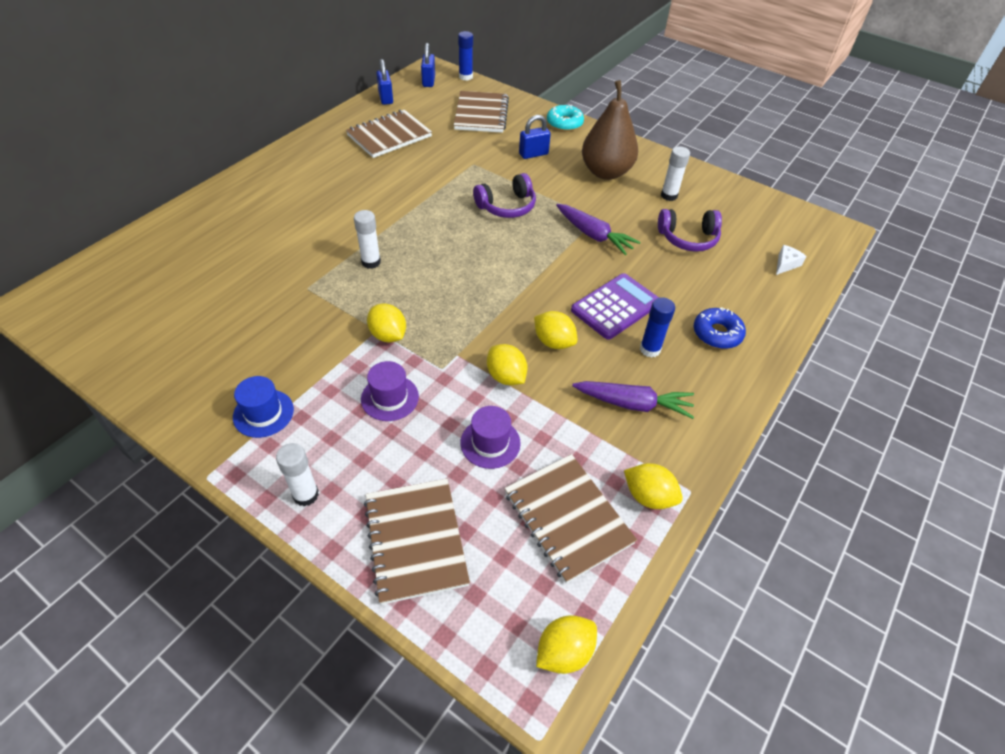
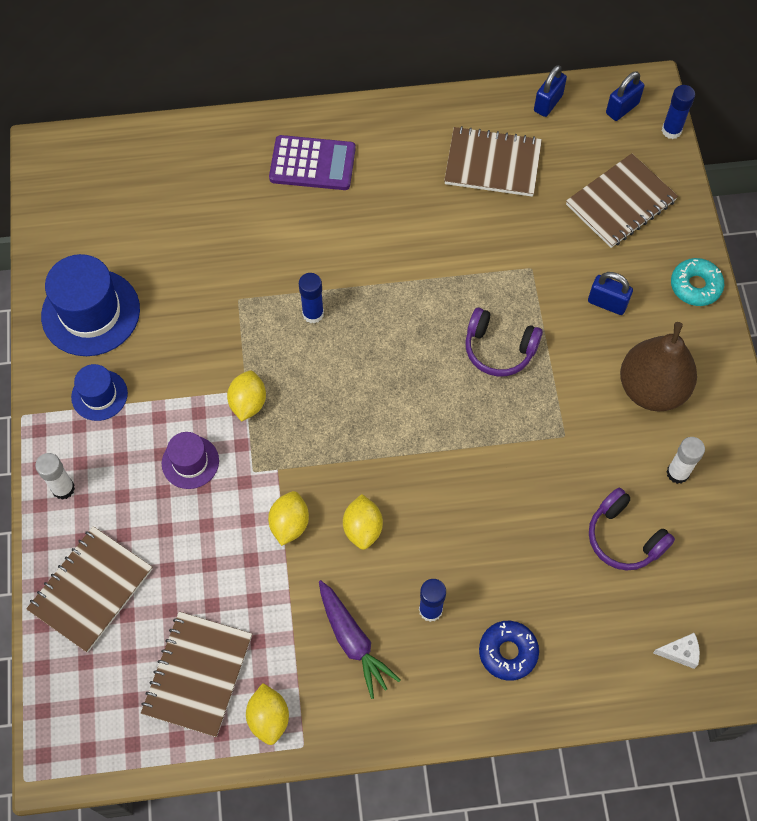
camera: 50 degrees right, 15 degrees up
white glue stick [354,210,381,269] -> blue glue stick [299,273,324,324]
purple hat [460,406,521,469] -> none
yellow lemon [536,615,597,674] -> none
purple carrot [556,204,640,255] -> none
purple calculator [571,273,659,340] -> purple calculator moved to [269,135,356,190]
none -> blue hat [41,254,140,356]

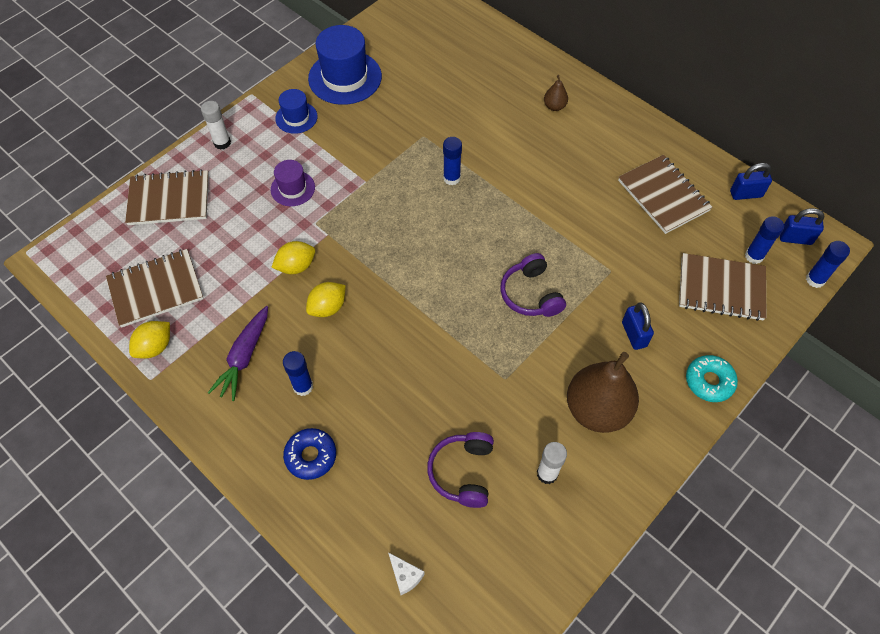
camera: 50 degrees right, 5 degrees down
yellow lemon [227,371,266,422] -> none
purple calculator [269,135,356,190] -> brown pear [544,75,568,111]
none -> blue glue stick [745,216,784,264]

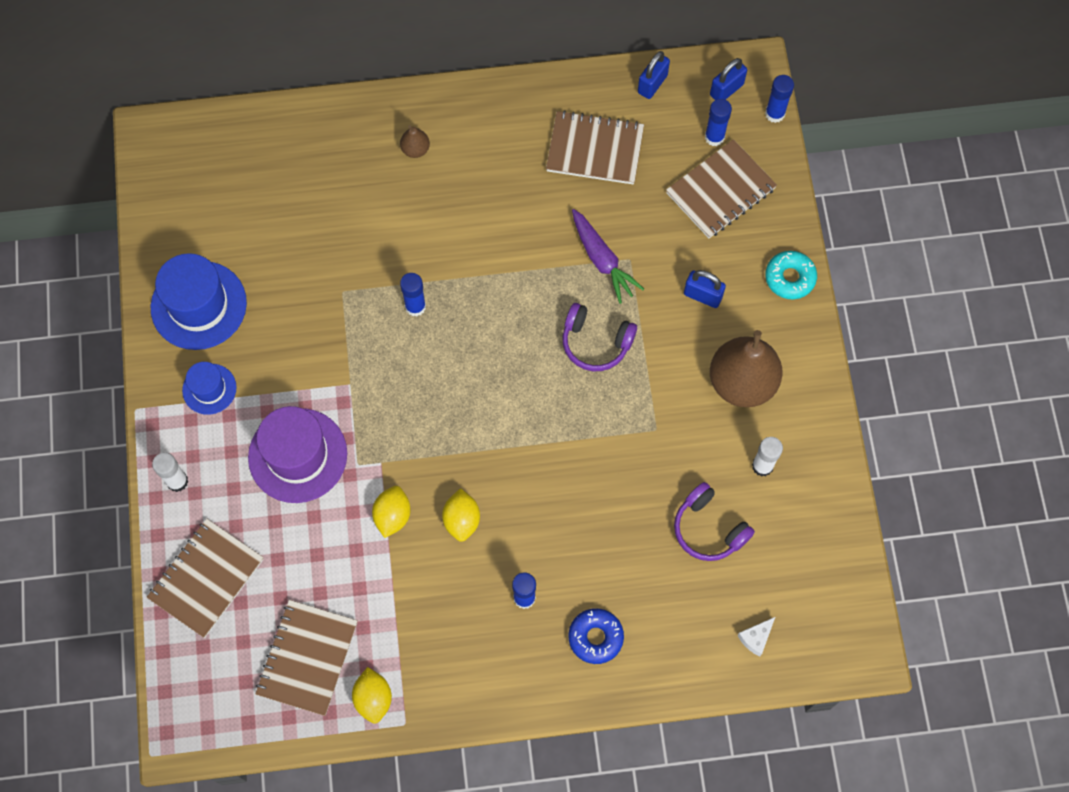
camera: 50 degrees left, 10 degrees up
purple carrot [208,306,268,401] -> purple carrot moved to [572,209,644,304]
purple hat [271,160,315,206] -> purple hat [248,406,347,503], size x1.81
white cheese [388,552,425,595] -> white cheese turned 135 degrees clockwise [737,617,775,656]

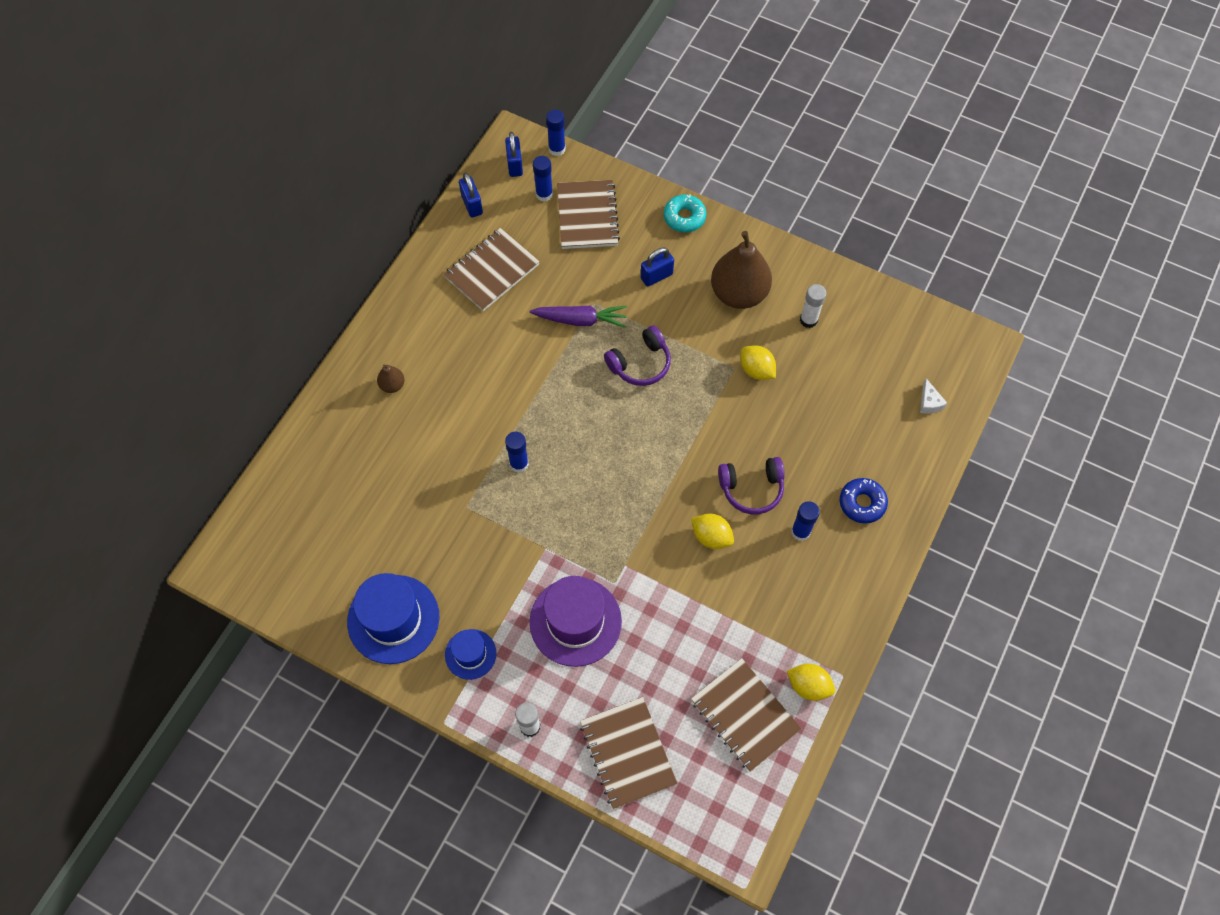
camera: 55 degrees left, 5 degrees down
yellow lemon [372,486,410,538] -> yellow lemon moved to [741,345,776,380]
purple headphones [674,482,755,561] -> purple headphones moved to [718,457,785,514]

